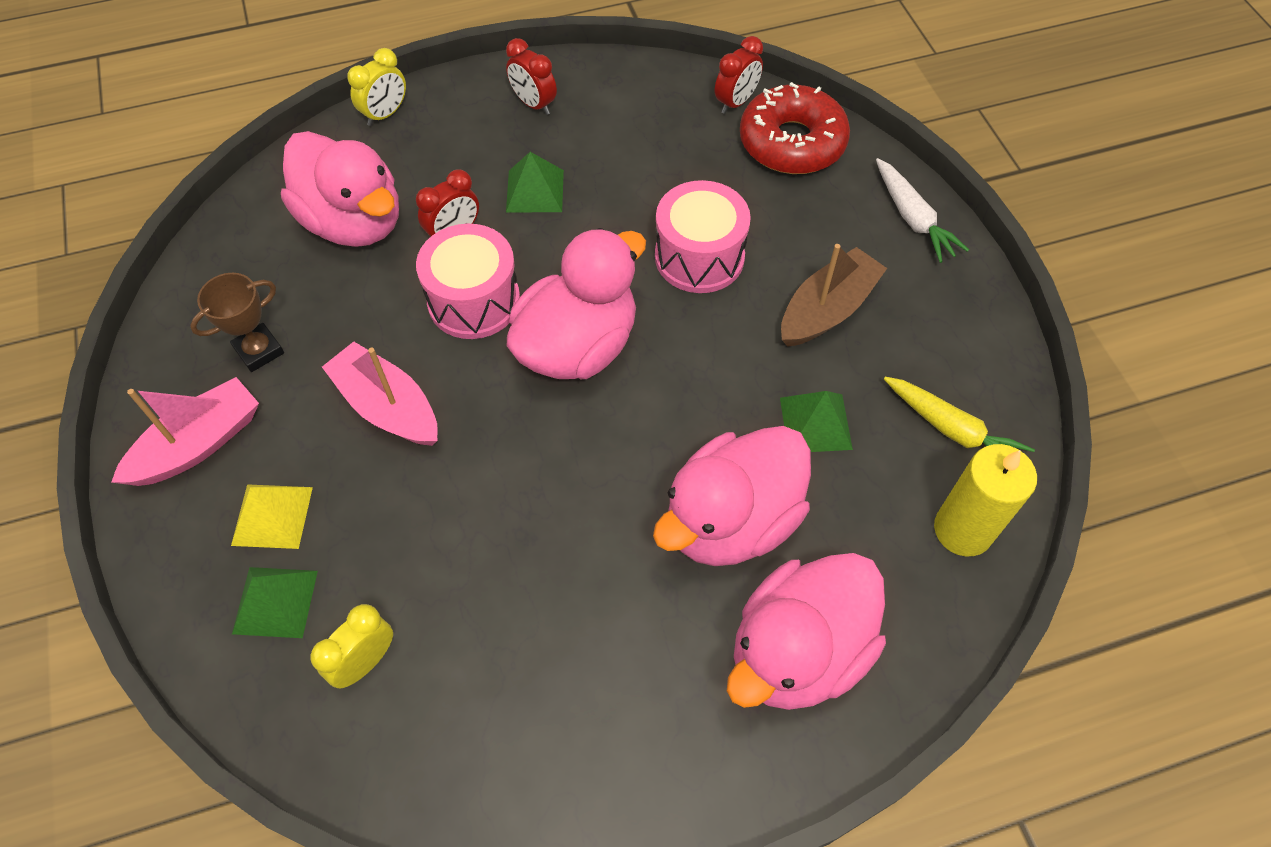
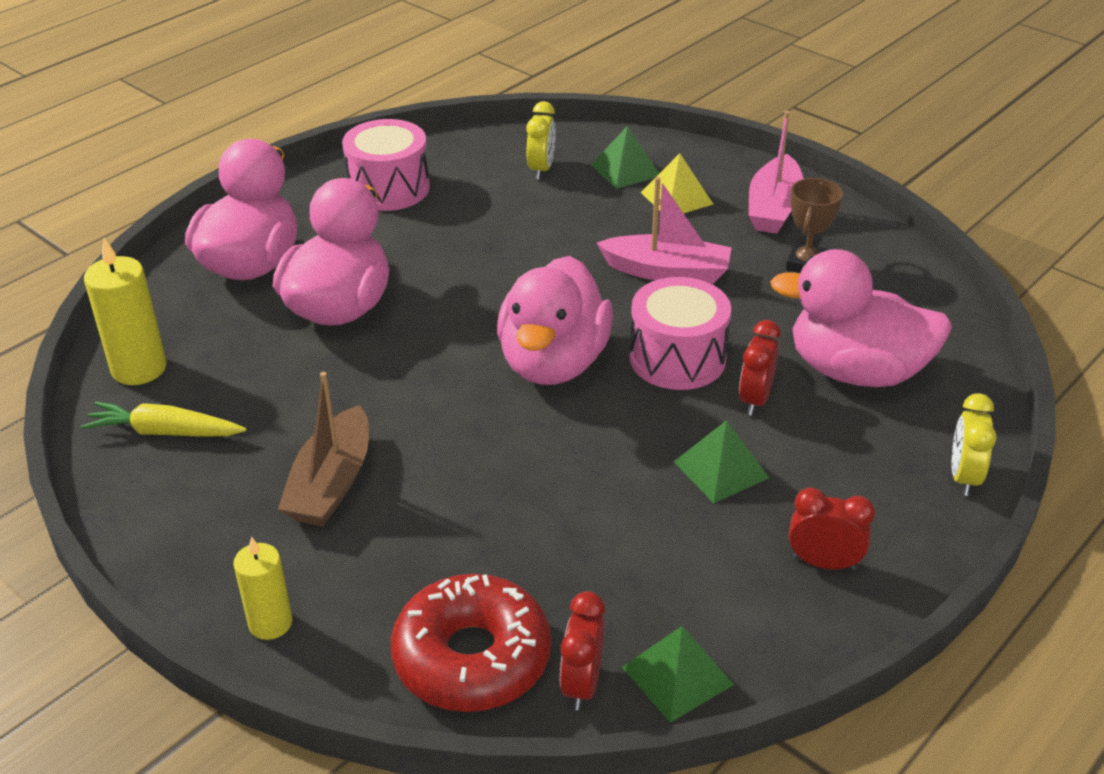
camera: 150 degrees right, 20 degrees down
pink drum [655,180,751,293] -> pink drum moved to [342,119,430,211]
green pyramid [780,391,853,452] -> green pyramid moved to [622,626,734,723]
white carrot [876,158,969,263] -> yellow candle [233,537,292,640]

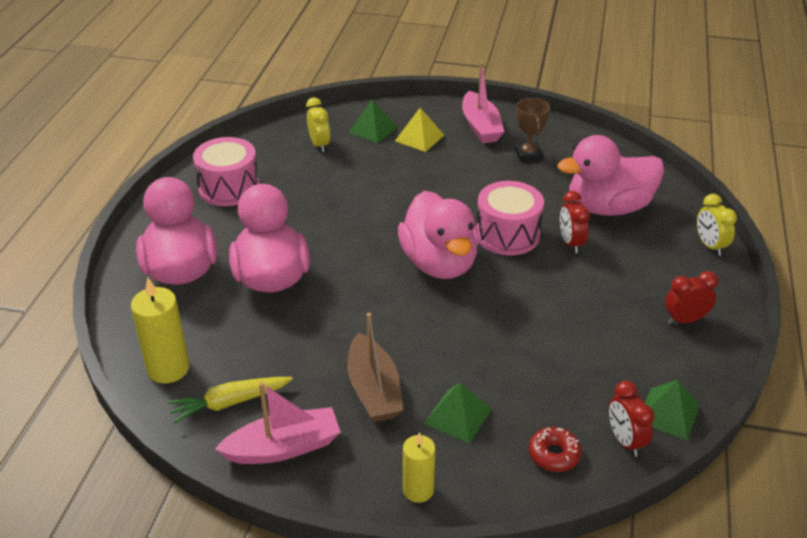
camera: 30 degrees left, 0 degrees up
red donut [391,574,551,712] -> red donut [529,427,582,472], size x0.49
pink boat [597,177,732,284] -> pink boat moved to [215,382,341,464]
green pyramid [674,420,769,503] -> green pyramid moved to [424,383,492,444]

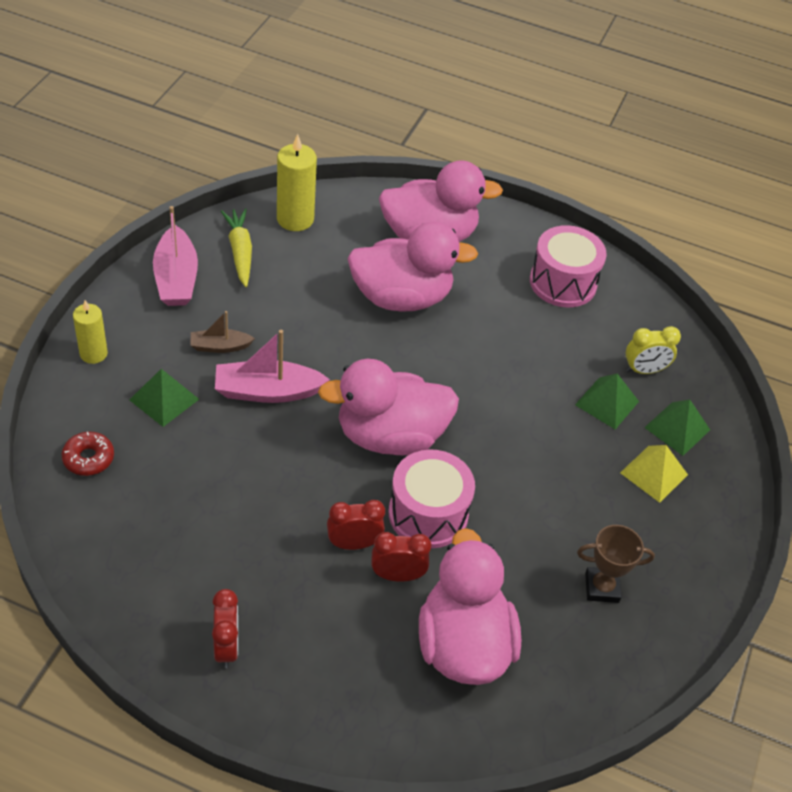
camera: 95 degrees right, 10 degrees up
brown boat [347,313,403,422] -> brown boat [190,311,255,353], size x0.58
pink boat [462,62,504,143] -> pink boat moved to [215,330,330,403]
red clock [609,381,655,457] -> red clock moved to [327,500,385,550]
green pyramid [645,380,700,440] -> green pyramid moved to [575,373,639,429]
yellow clock [697,194,737,256] -> none

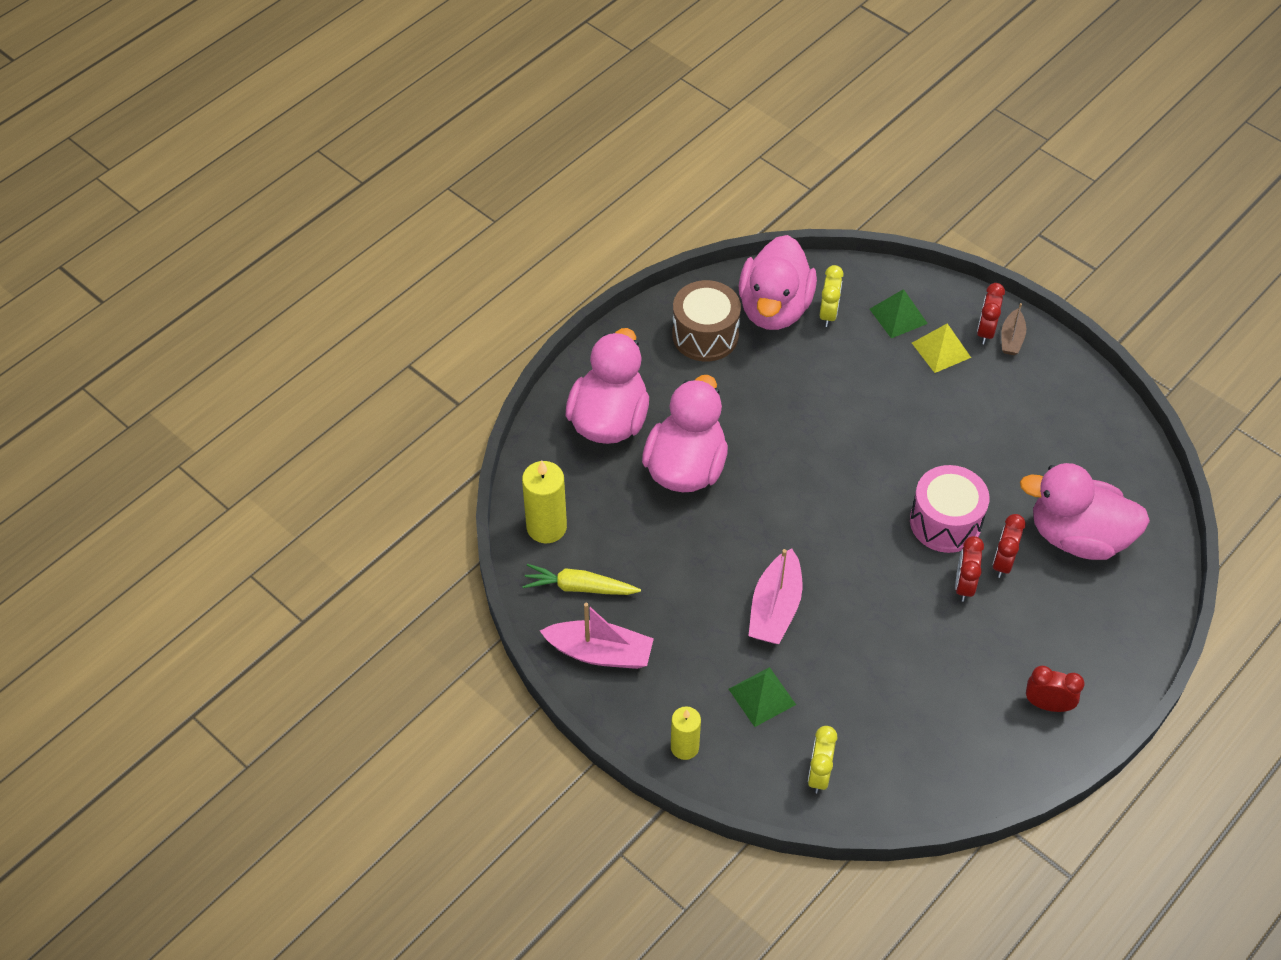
camera: 65 degrees left, 5 degrees up
red donut [62,432,114,476] -> yellow clock [808,726,837,793]
brown boat [190,311,255,353] -> brown boat moved to [1001,303,1026,355]
pink duck [318,359,459,455] -> pink duck moved to [739,235,817,330]
pink drum [530,225,607,307] -> brown drum [672,280,741,362]
green pyramid [575,373,639,429] -> none
brown trophy [577,525,655,603] -> none
none -> red clock [977,283,1005,345]

